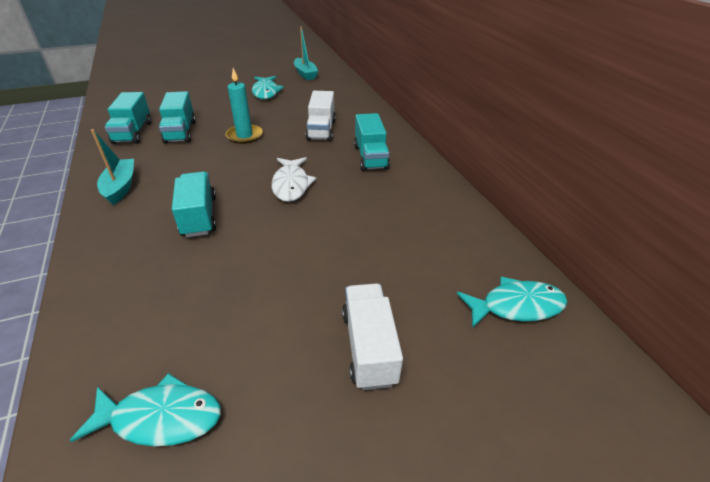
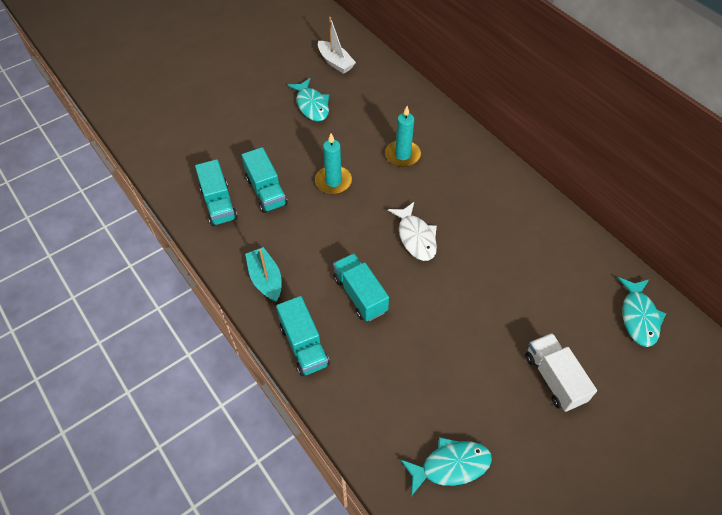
camera: 15 degrees left, 15 degrees up
turquoise boat [294,27,318,80] -> white boat [318,17,356,74]
white truck [306,91,336,142] -> turquoise candle [385,106,421,167]
turquoise truck [354,113,390,171] -> turquoise truck moved to [276,296,330,376]
turquoise fish [457,277,567,328] -> turquoise fish turned 120 degrees clockwise [618,277,666,347]

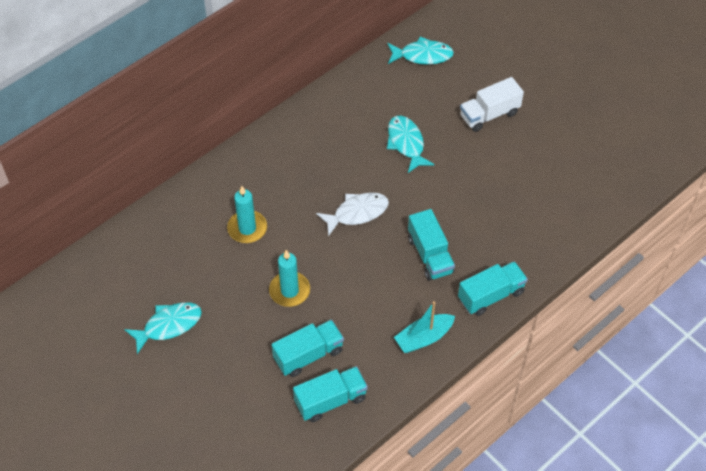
camera: 95 degrees left, 0 degrees up
white boat [318,17,356,74] -> none
turquoise truck [333,253,389,321] -> turquoise truck turned 75 degrees counterclockwise [408,209,455,280]
turquoise fish [400,437,492,496] -> turquoise fish moved to [387,116,435,173]

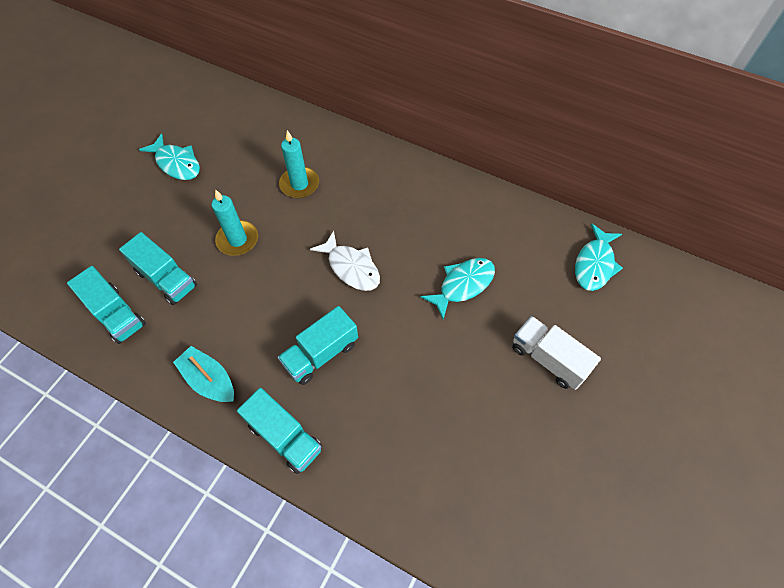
camera: 70 degrees right, 5 degrees up
turquoise fish [387,37,454,65] -> turquoise fish turned 45 degrees clockwise [575,223,623,291]

